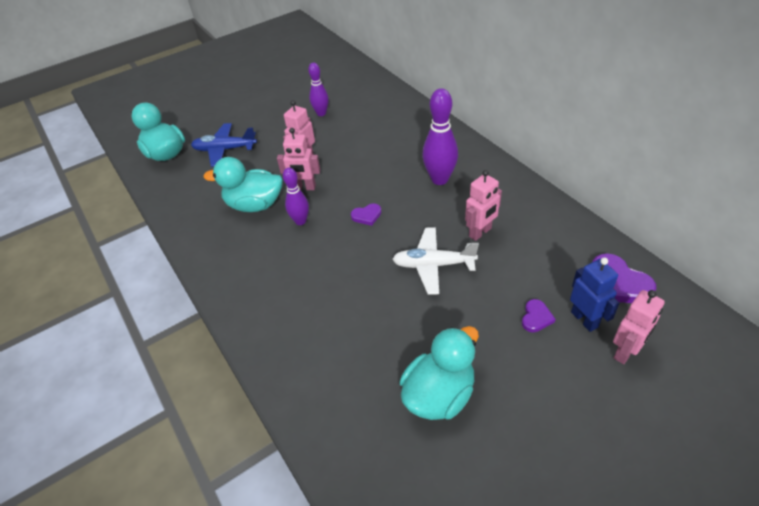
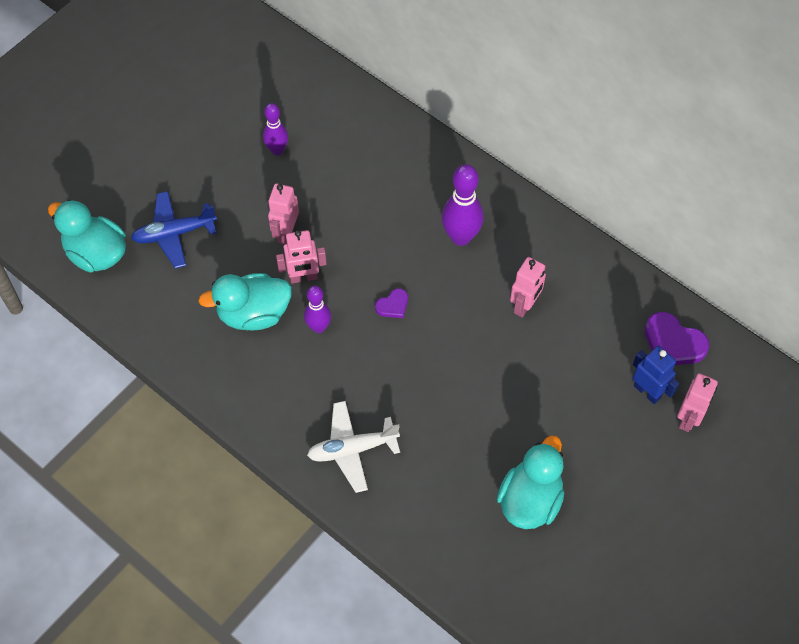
camera: 20 degrees left, 15 degrees up
white plane [392,227,479,295] -> white plane moved to [307,401,400,493]
purple heart [522,299,556,332] -> none

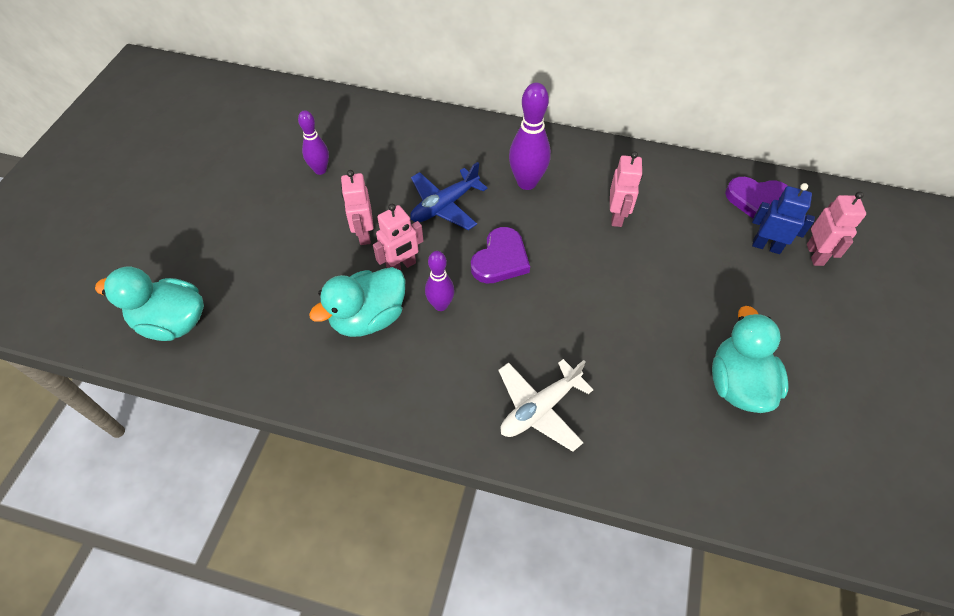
camera: 25 degrees left, 5 degrees down
blue plane [131,191,217,268] -> blue plane moved to [410,162,487,230]
purple heart [375,288,408,318] -> purple heart [471,227,530,284], size x1.80

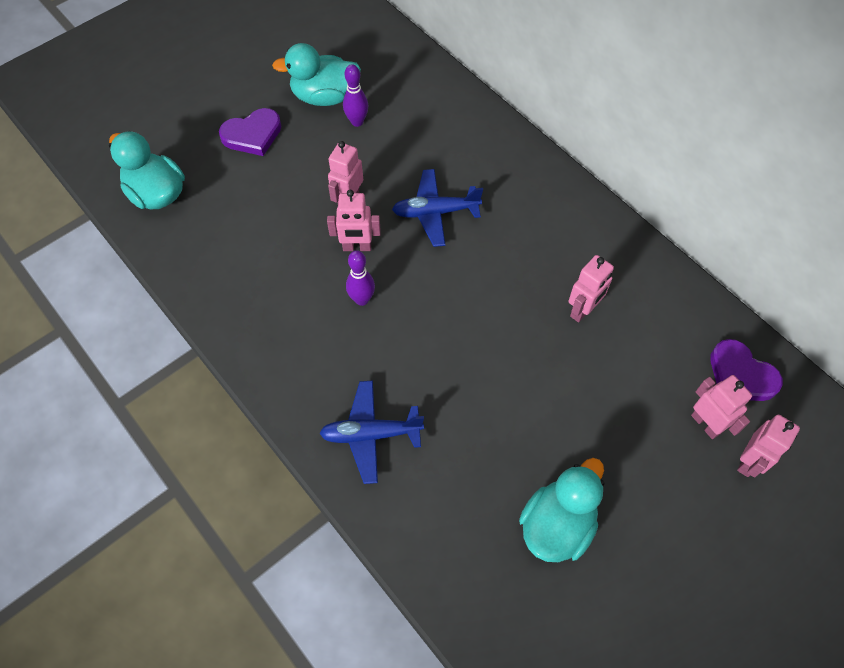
camera: 35 degrees right, 5 degrees up
turquoise duck [309,267,405,337] -> turquoise duck moved to [272,43,361,106]
purple heart [471,227,530,284] -> purple heart moved to [219,108,282,156]
white plane [498,359,594,452] -> blue plane [319,381,424,484]
purple bowling pin [509,83,551,190] -> none
blue robot [752,183,815,254] -> pink robot [691,375,752,439]

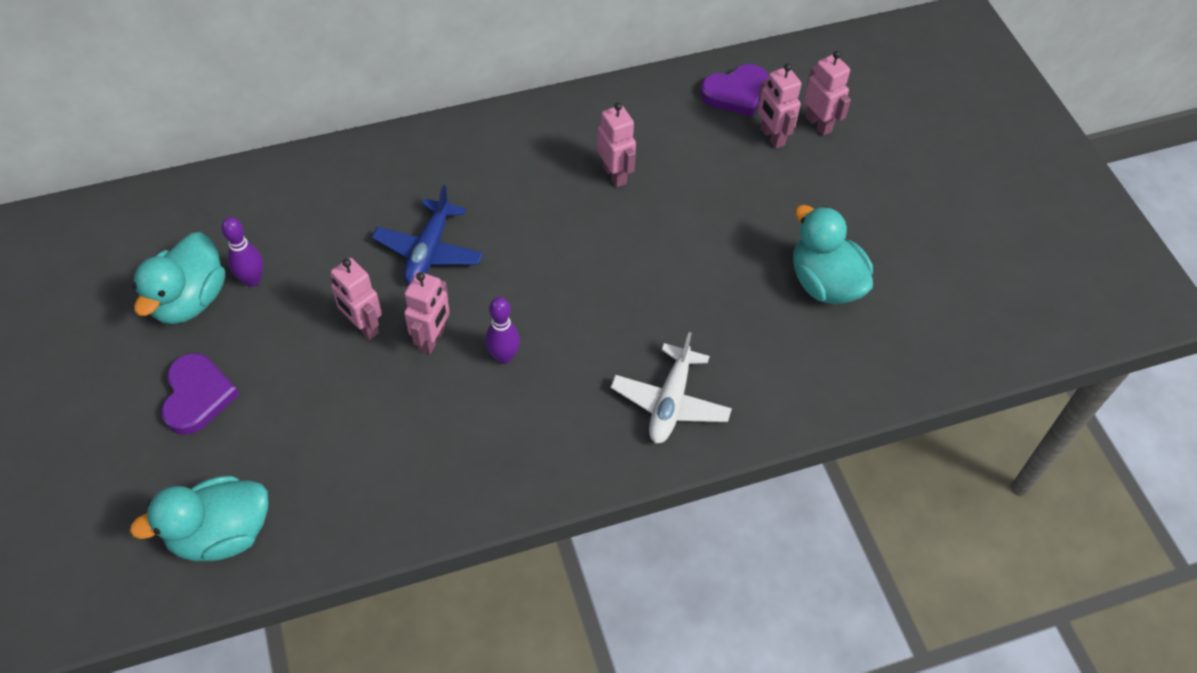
camera: 70 degrees left, 5 degrees down
blue plane [319,381,424,484] -> white plane [611,332,732,443]
pink robot [691,375,752,439] -> pink robot turned 105 degrees counterclockwise [758,63,801,149]

